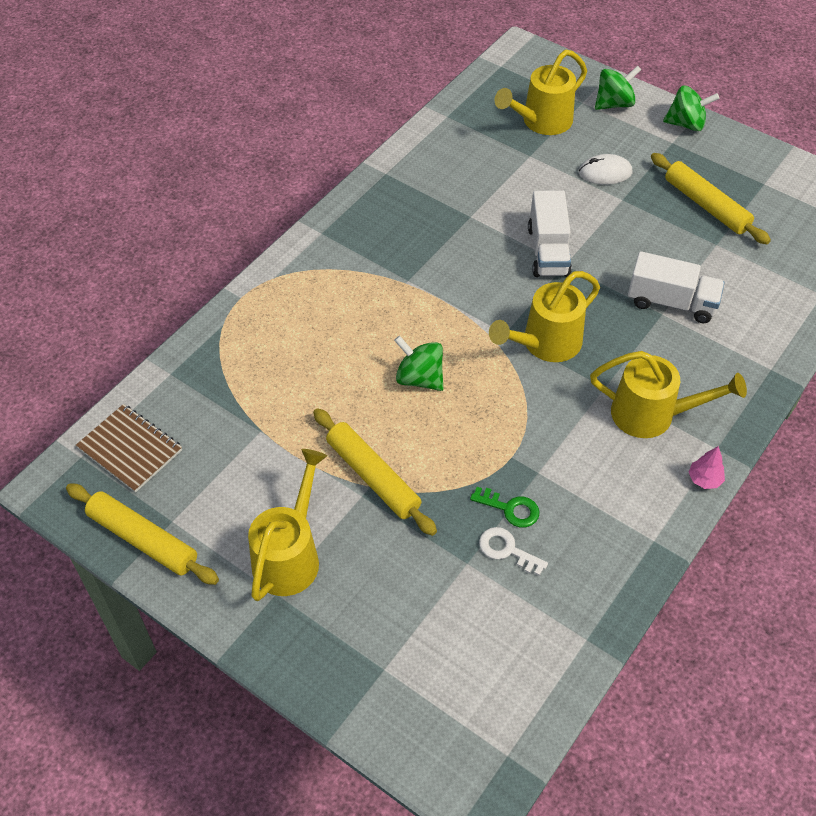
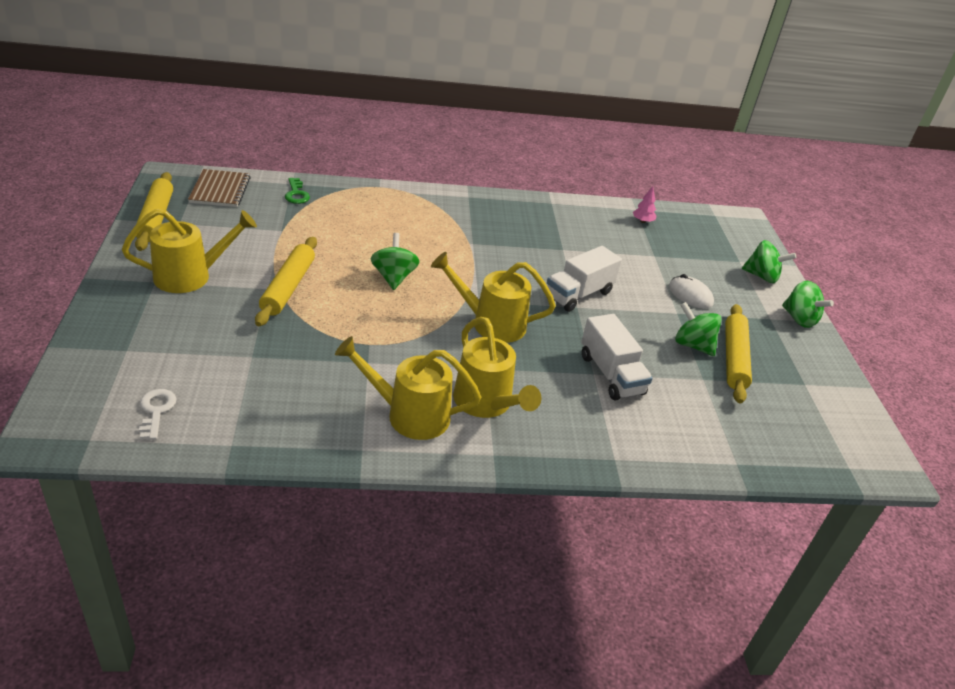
camera: 45 degrees right, 15 degrees down
green key [470,487,540,527] -> green key moved to [285,178,310,204]
white key [479,527,548,576] -> white key moved to [139,389,176,440]
yellow watering can [495,50,587,135] -> yellow watering can moved to [335,336,481,440]
pink tree [689,446,725,489] -> pink tree moved to [633,186,656,223]
none -> green spinning top [675,302,722,356]

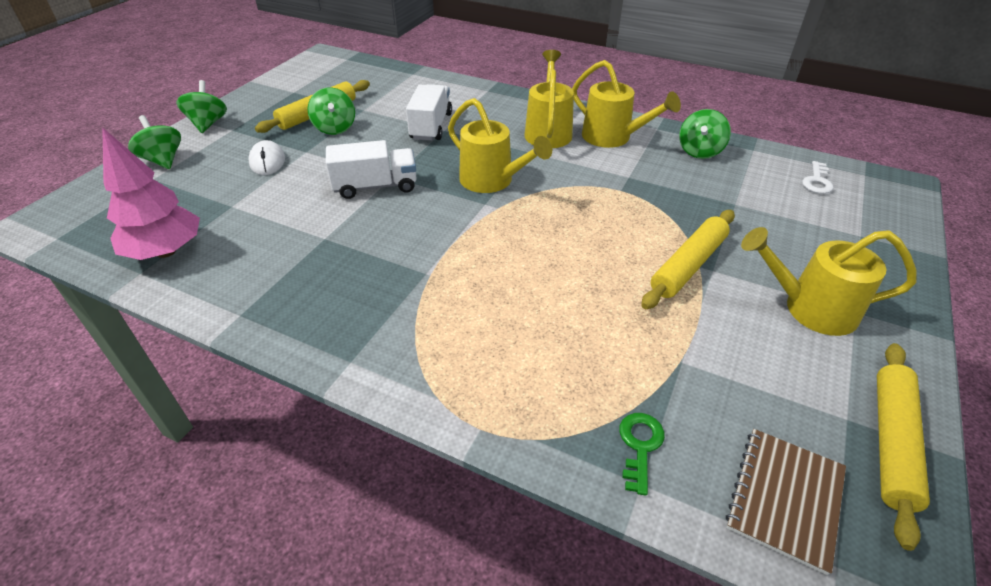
camera: 145 degrees left, 5 degrees up
green spinning top [371,233,419,290] -> green spinning top moved to [679,109,731,159]
pink tree [633,186,656,223] -> pink tree [102,127,200,260], size x2.35

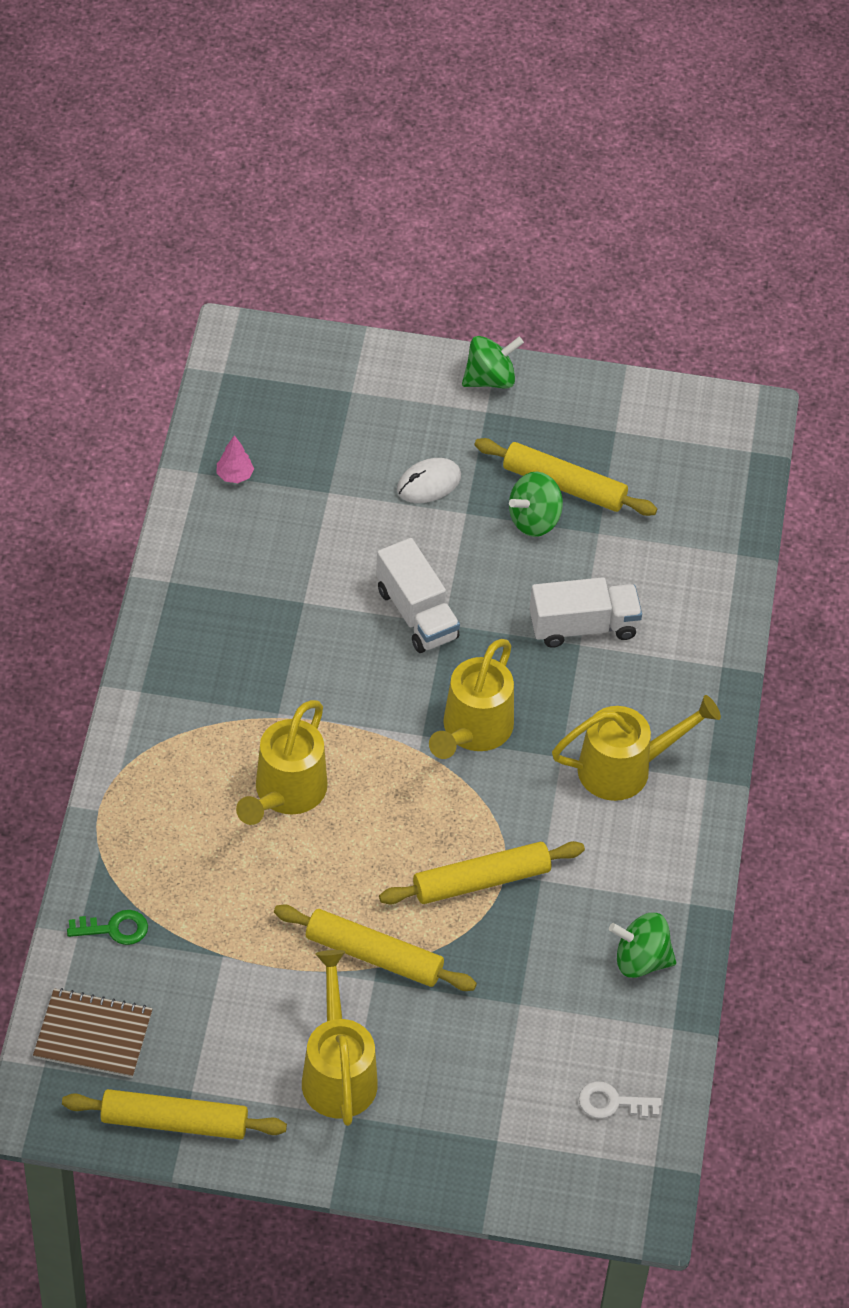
camera: 70 degrees right, 10 degrees up
pink tree [102,127,200,260] -> pink tree [217,435,254,483], size x0.43
green spinning top [128,115,181,169] -> none
yellow watering can [572,60,681,148] -> yellow watering can moved to [236,700,328,825]
none -> yellow rolling pin [379,841,585,904]

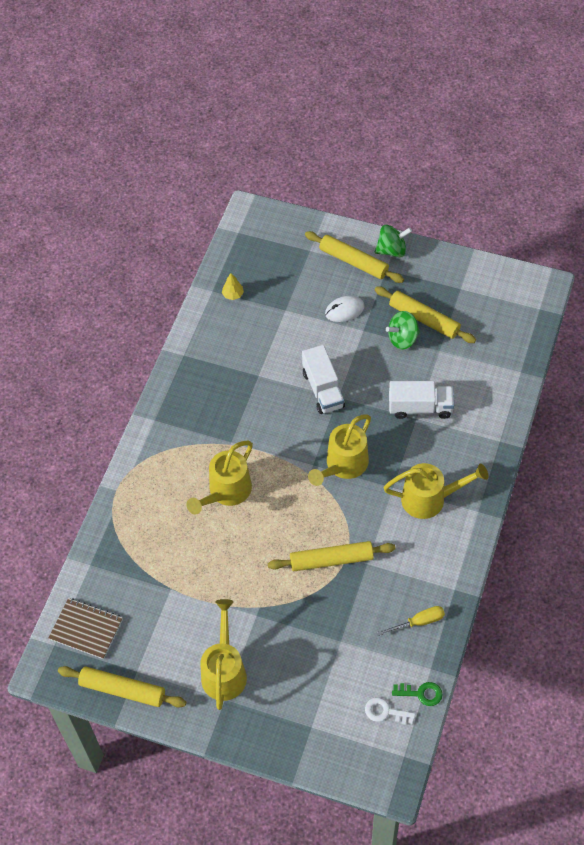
camera: 15 degrees right, 5 degrees up
green key [67,910,148,945] -> green key moved to [392,682,443,706]
pink tree [217,435,254,483] -> yellow tree [222,273,244,300]
yellow rolling pin [274,905,477,991] -> yellow rolling pin moved to [305,231,404,283]
green spinning top [609,913,676,978] -> yellow screwdriver [377,606,445,636]

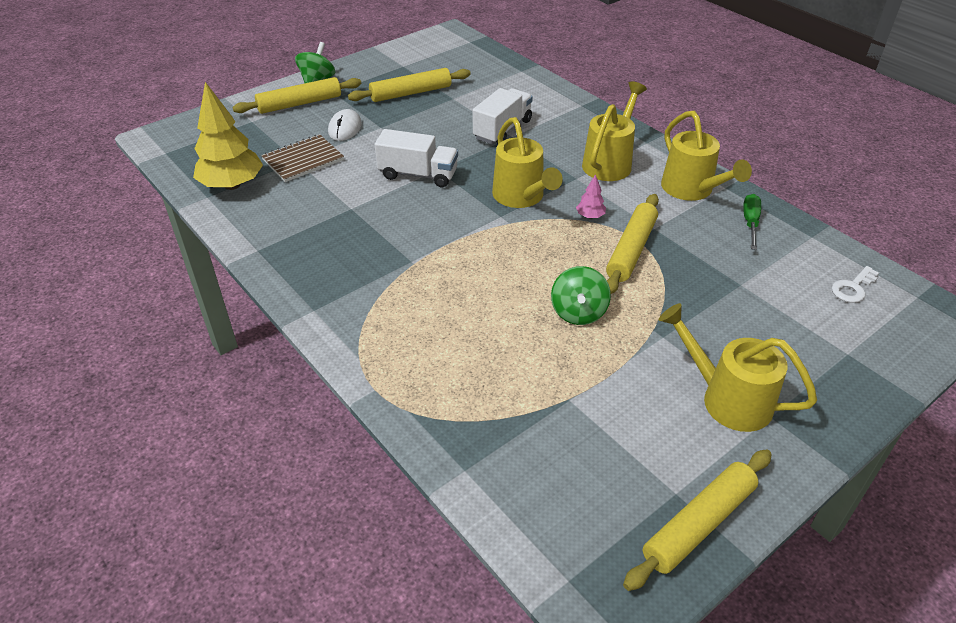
camera: 60 degrees left, 15 degrees down
brown notebook [49,598,123,659] -> brown notebook moved to [261,134,344,182]
yellow watering can [187,441,253,515] -> yellow watering can moved to [661,111,752,201]
yellow tree [222,273,244,300] -> yellow tree [193,82,263,190], size x2.35
yellow screwdriver [377,606,445,636] -> green screwdriver [743,194,761,250]
green spinning top [386,311,420,350] -> green spinning top moved to [551,266,611,325]
green key [392,682,443,706] -> none
none -> pink tree [576,174,606,219]

